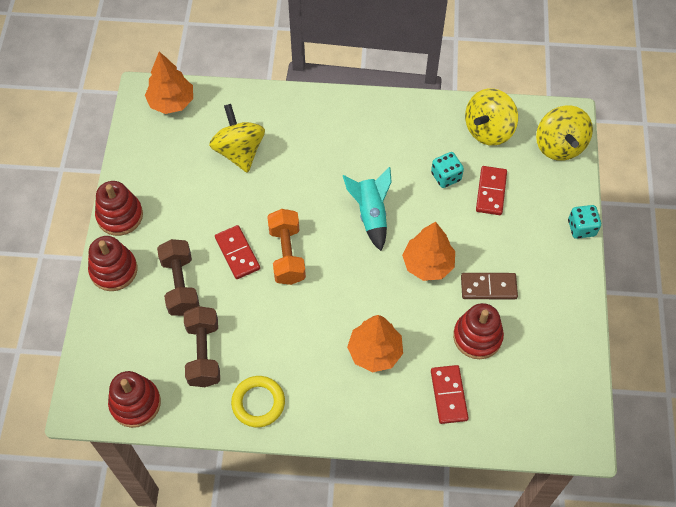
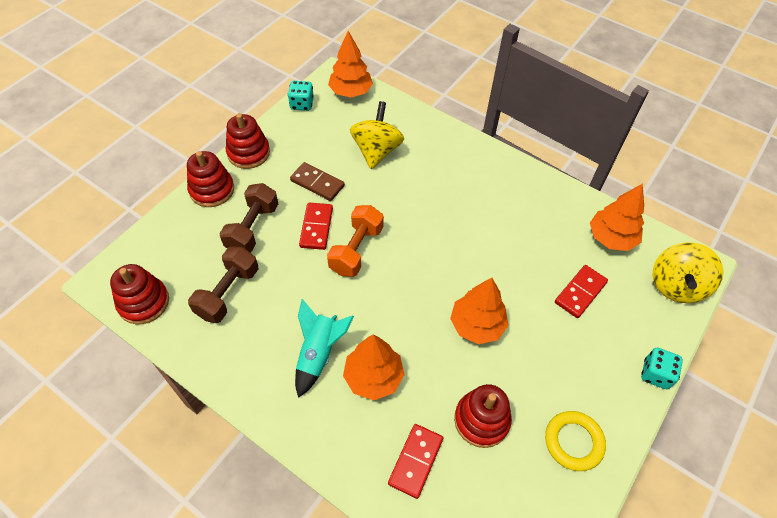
camera: 30 degrees right, 5 degrees down
yellow ring [231,376,285,427] -> yellow ring moved to [545,411,606,471]
turquoise rocket [343,167,392,251] -> turquoise rocket moved to [295,299,354,398]
turquoise dice [431,152,464,188] -> turquoise dice moved to [288,81,314,111]
brown domino [461,273,518,299] -> brown domino moved to [290,162,345,201]
yellow spinning top [465,88,518,146] -> orange tree [590,184,644,251]

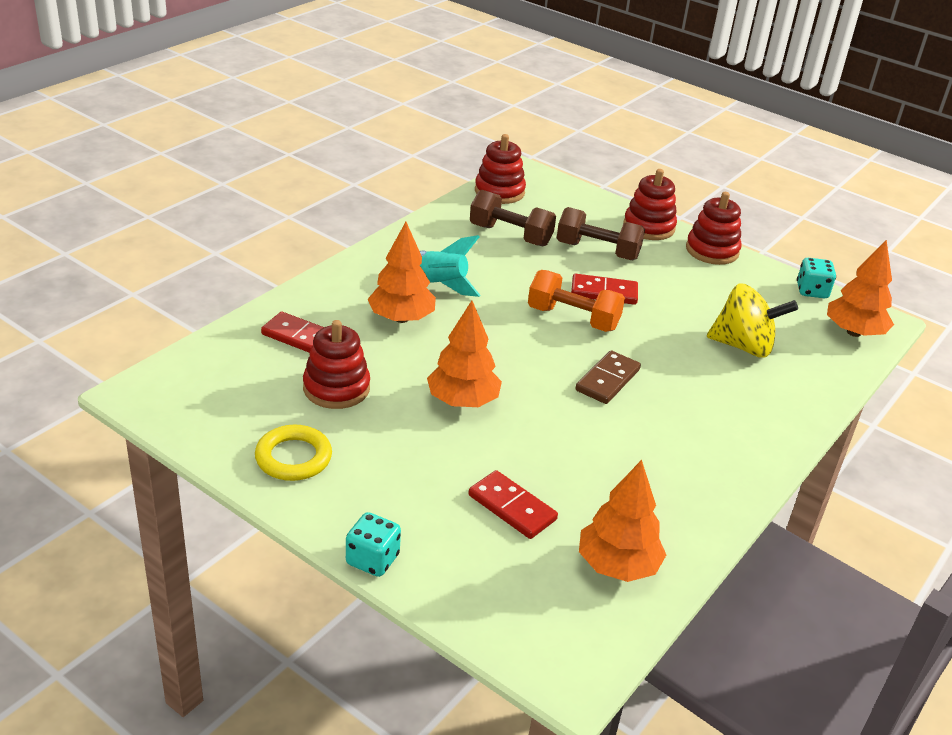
camera: 90 degrees right, 20 degrees down
brown domino [290,162,345,201] -> brown domino moved to [575,351,641,404]
yellow spinning top [653,242,723,303] -> none

